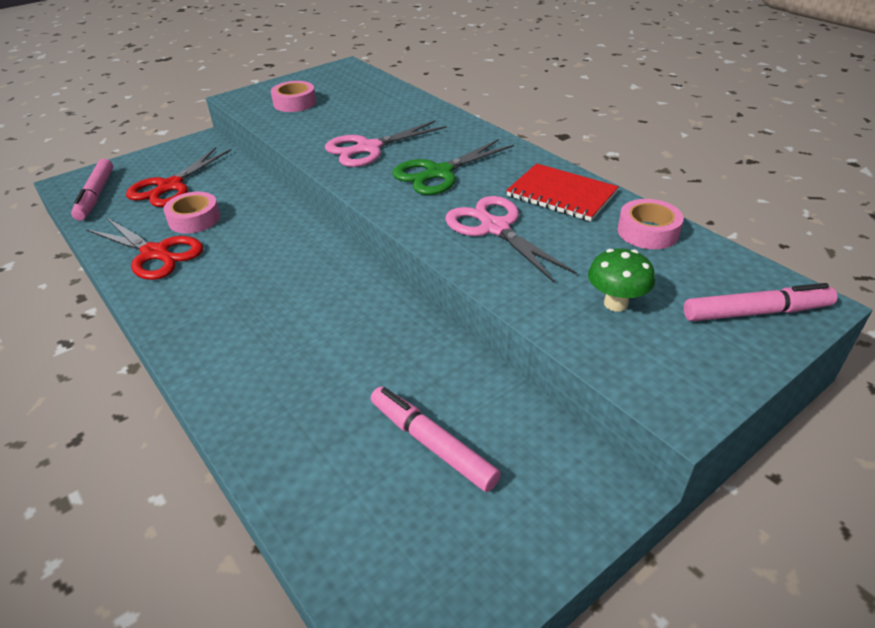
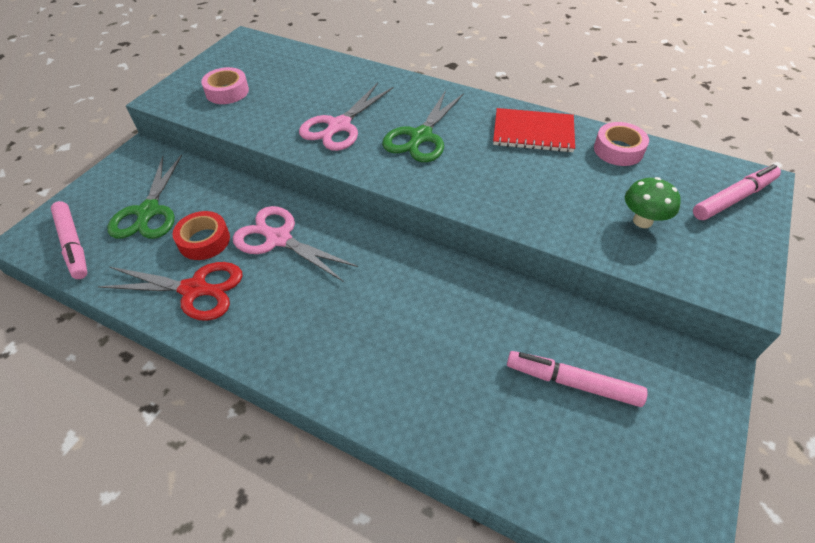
camera: 25 degrees left, 10 degrees up
red scissors [126,147,231,207] -> green scissors [108,154,182,239]
pink tape [164,192,220,234] -> red tape [172,211,230,260]
pink scissors [445,196,577,282] -> pink scissors moved to [233,206,358,282]

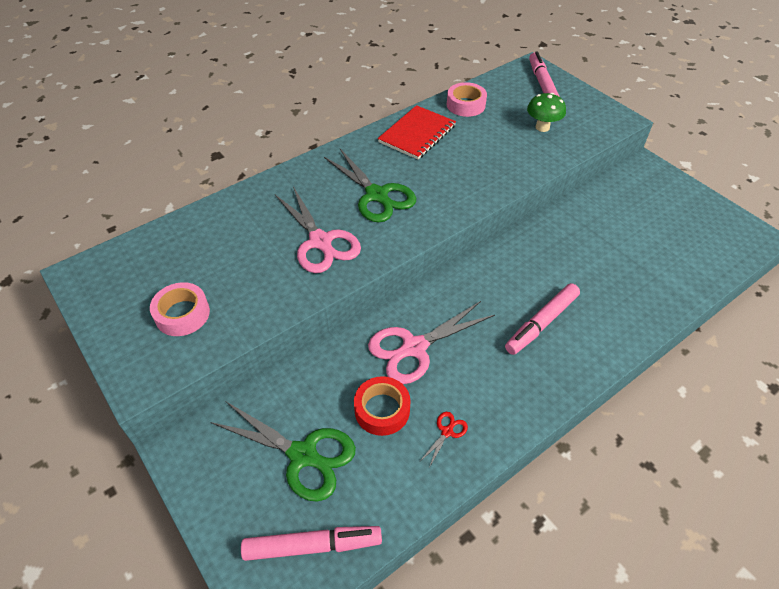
camera: 65 degrees left, 0 degrees up
red scissors [98,262,243,321] -> red scissors [420,412,468,468], size x0.43
pink marker [507,351,648,407] -> pink marker moved to [505,283,580,355]

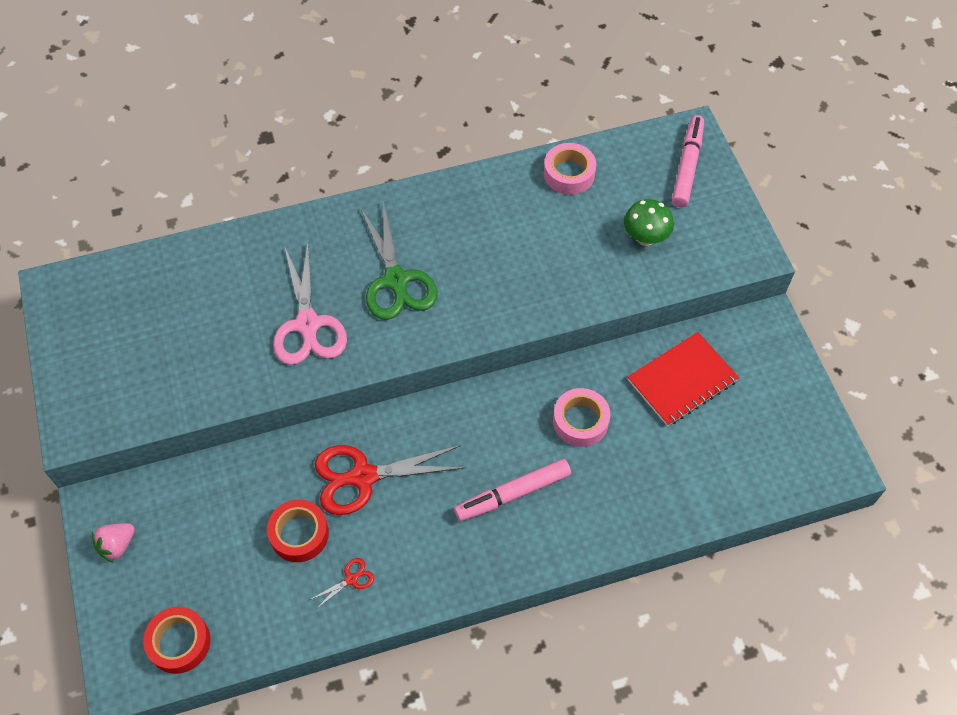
camera: 20 degrees right, 10 degrees up
pink tape [150,282,210,336] -> pink tape moved to [553,388,610,447]
green scissors [210,401,356,502] -> none
pink marker [241,526,382,561] -> red tape [143,607,210,674]
pink scissors [368,301,495,384] -> red scissors [315,445,466,515]
red notebook [378,105,456,160] -> red notebook moved to [628,332,739,426]
none -> pink strawberry [92,523,135,563]

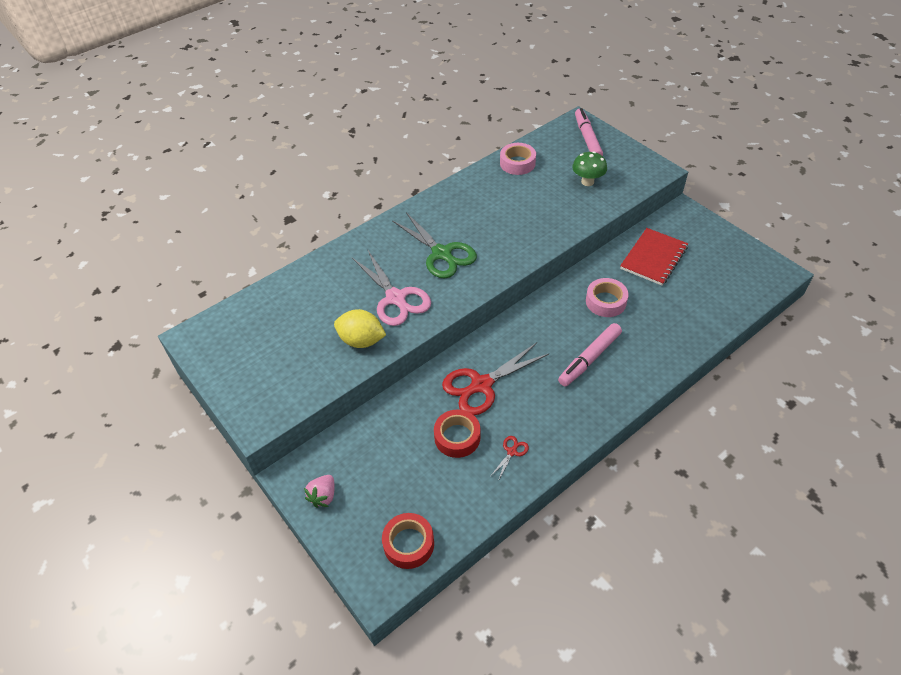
camera: 20 degrees left, 10 degrees down
none -> yellow lemon [334,309,386,348]

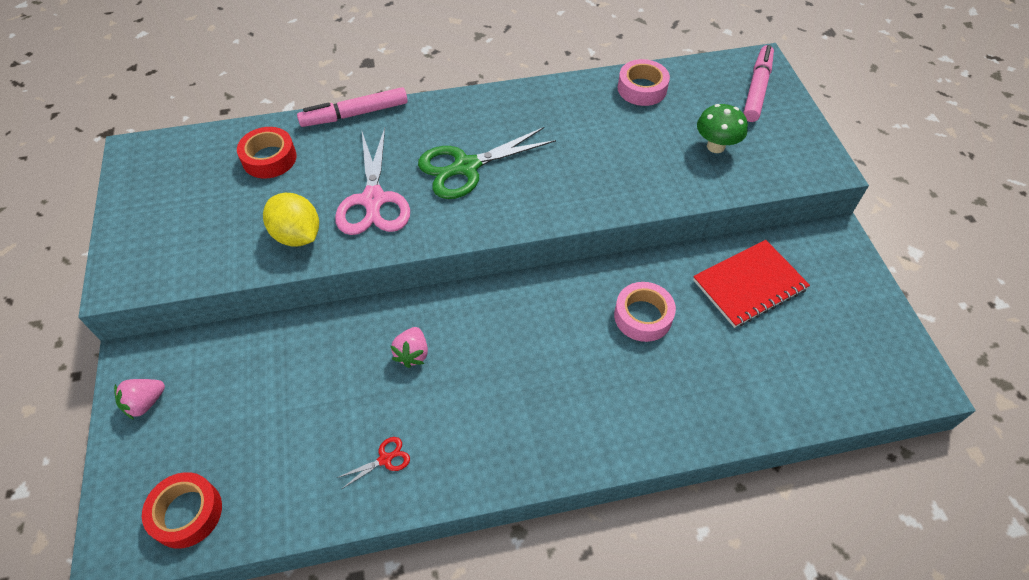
camera: 25 degrees right, 5 degrees up
green scissors [392,212,477,278] -> green scissors turned 75 degrees clockwise [418,127,556,199]
red tape [434,410,480,458] -> red tape moved to [237,127,297,179]
red scissors [442,342,549,415] -> pink strawberry [391,327,428,368]
pink marker [558,323,622,387] -> pink marker moved to [297,87,408,127]

